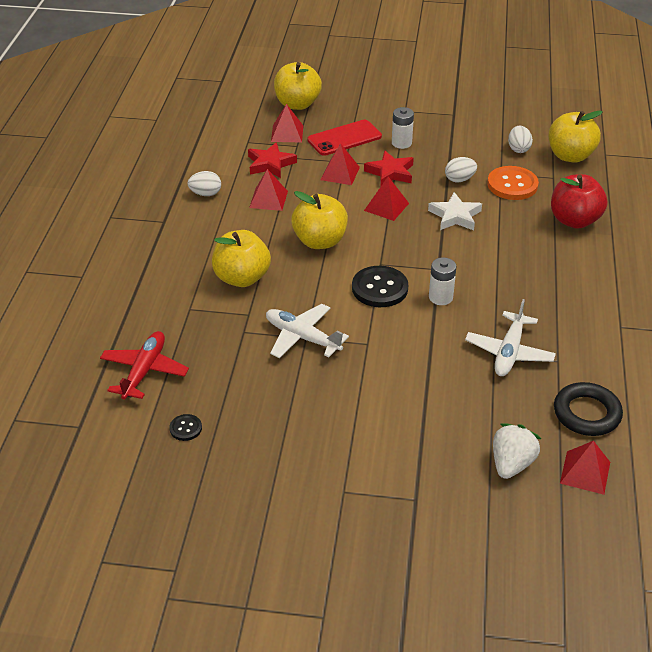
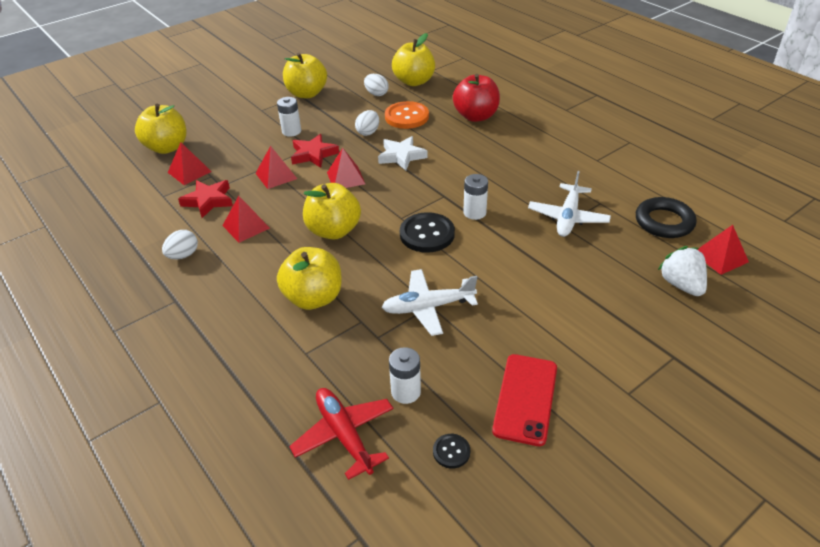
camera: 45 degrees left, 0 degrees up
red phone [307,120,382,156] -> red phone moved to [492,354,557,446]
white plane [465,299,556,376] -> white plane turned 45 degrees clockwise [528,171,611,237]
none -> yellow apple [283,53,327,98]
none -> white battery [389,347,421,404]

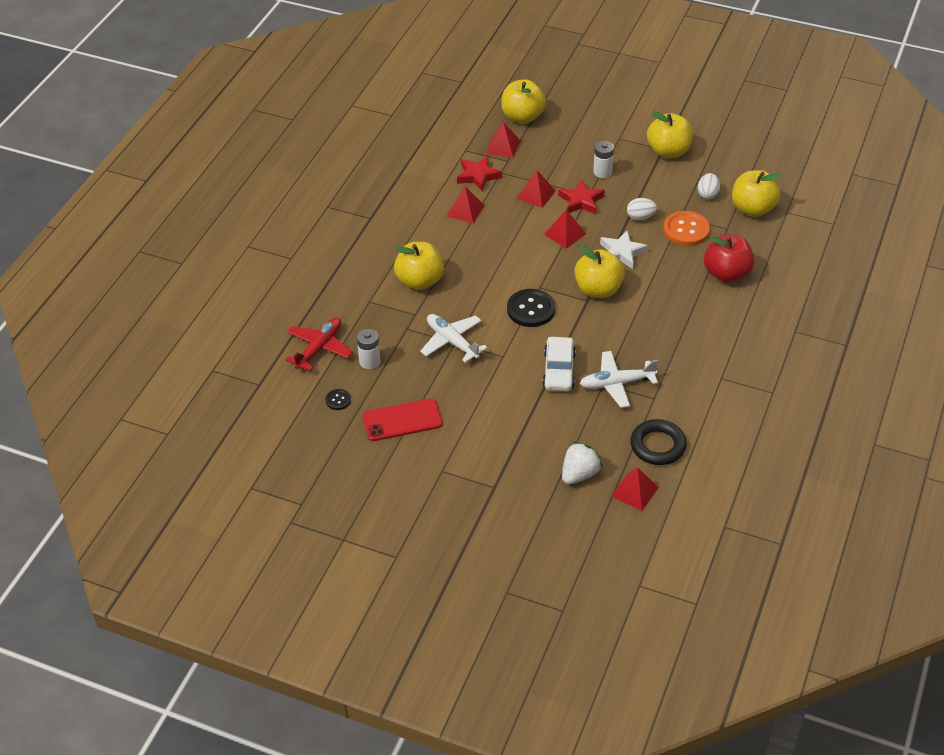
camera: 60 degrees right, 5 degrees up
white egg [162,230,198,259] -> none
yellow apple [303,183,361,240] -> yellow apple moved to [574,245,625,298]
white battery [463,174,488,220] -> none
none -> white car [542,337,576,391]

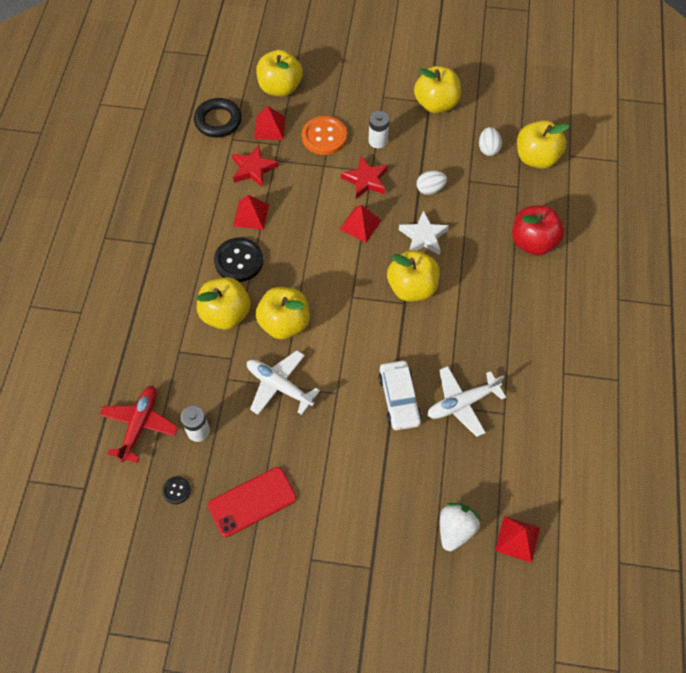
camera: 15 degrees left, 15 degrees up
black button [507,289,555,327] -> black button moved to [214,238,263,282]
red pyramid [517,170,556,208] -> none
black ring [630,419,687,465] -> black ring moved to [194,98,242,138]
orange button [663,211,710,246] -> orange button moved to [302,116,347,155]
none -> yellow apple [256,287,310,339]

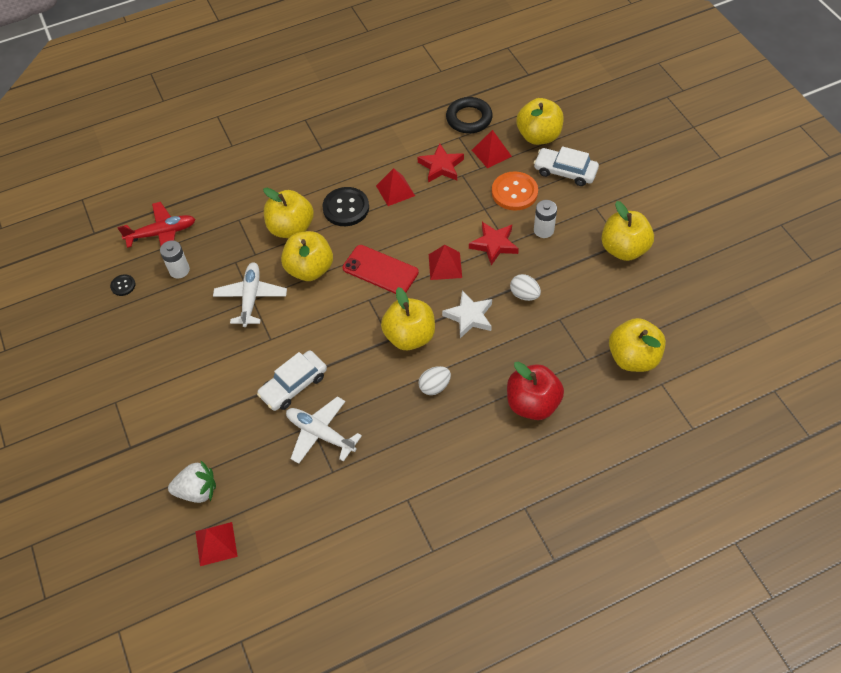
camera: 60 degrees right, 5 degrees down
red phone [208,467,297,537] -> red phone moved to [343,245,419,294]
white egg [479,127,502,156] -> white egg moved to [418,366,451,395]
none -> white car [534,146,599,186]

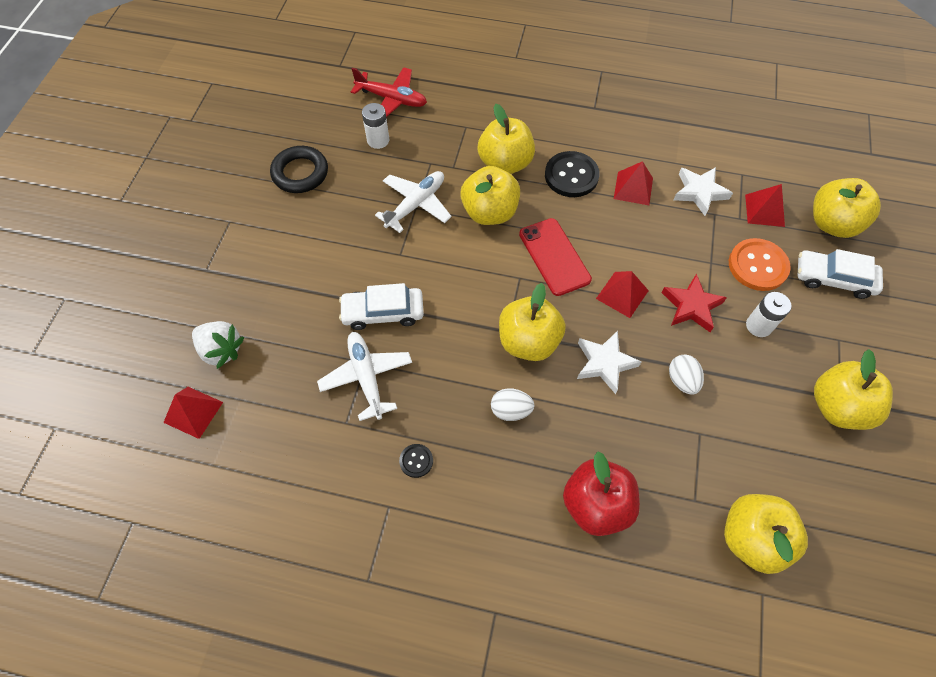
camera: 35 degrees right, 5 degrees up
black button [110,274,136,296] -> black button moved to [399,444,433,478]
red star [417,143,464,183] -> white star [674,167,733,216]
black ring [446,97,493,133] -> black ring moved to [270,146,328,193]
white car [534,146,599,186] -> white car turned 45 degrees counterclockwise [798,249,883,299]

